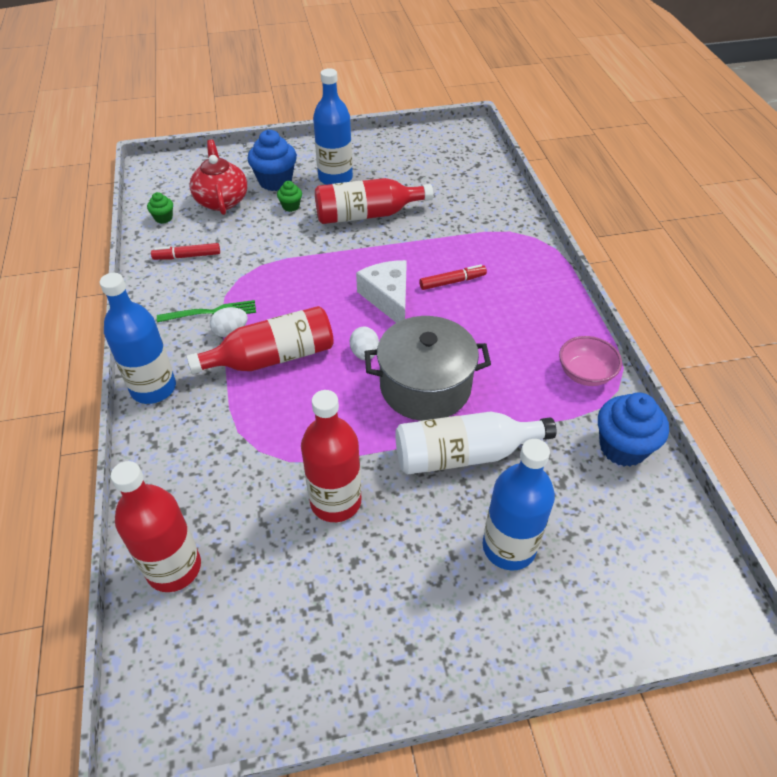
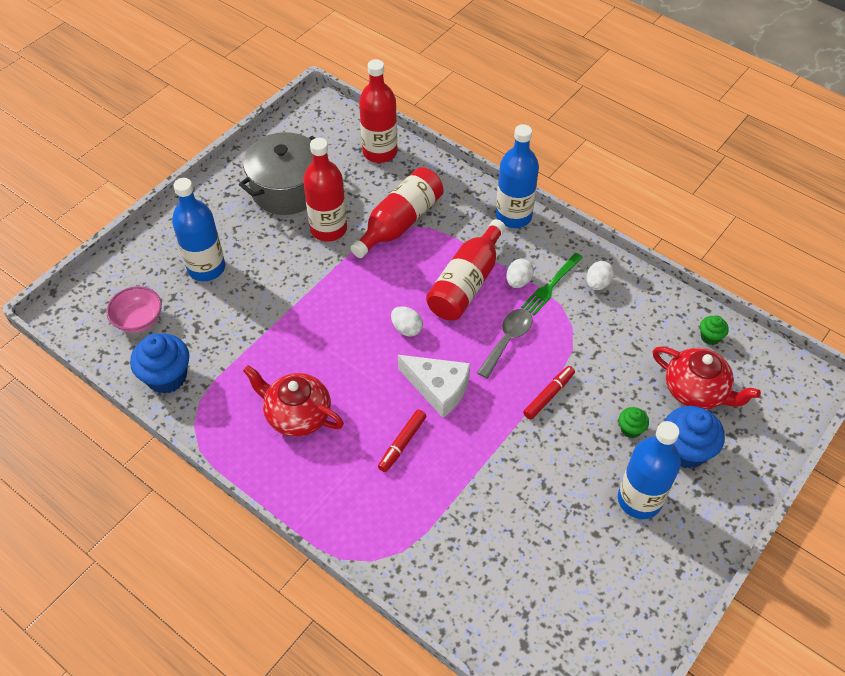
camera: 140 degrees right, 5 degrees up
red marker [151,243,220,260] -> red marker moved to [523,366,575,420]
red bottle [315,178,433,224] -> red bottle moved to [350,167,444,258]
grey pot [365,316,491,421] -> grey pot moved to [239,132,315,215]
white bottle [395,412,557,475] -> none
pink bowl [559,336,622,386] -> pink bowl moved to [106,286,162,333]
none -> red teapot [243,365,344,437]
none -> grey spoon [477,309,533,379]
none -> white egg [587,261,614,290]

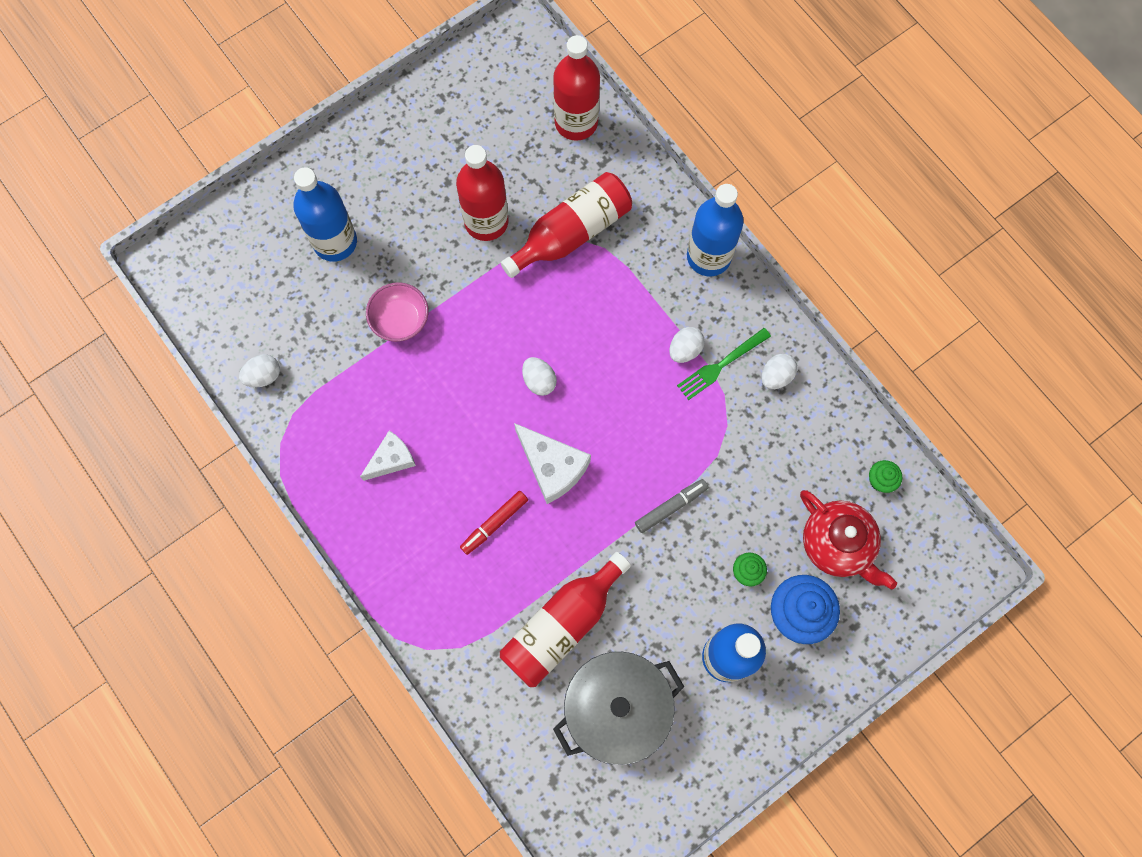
camera: 15 degrees right, 20 degrees up
pink bowl [106,286,162,333] -> pink bowl moved to [366,282,428,342]
blue cupcake [130,334,189,394] -> white egg [239,354,280,388]
grey pot [239,132,315,215] -> grey pot moved to [553,652,684,765]
red teapot [243,365,344,437] -> white cheese [360,431,416,481]
red bottle [426,219,506,320] -> red bottle moved to [500,552,631,687]
grey spoon [477,309,533,379] -> none
red marker [523,366,575,420] -> grey marker [635,479,709,533]

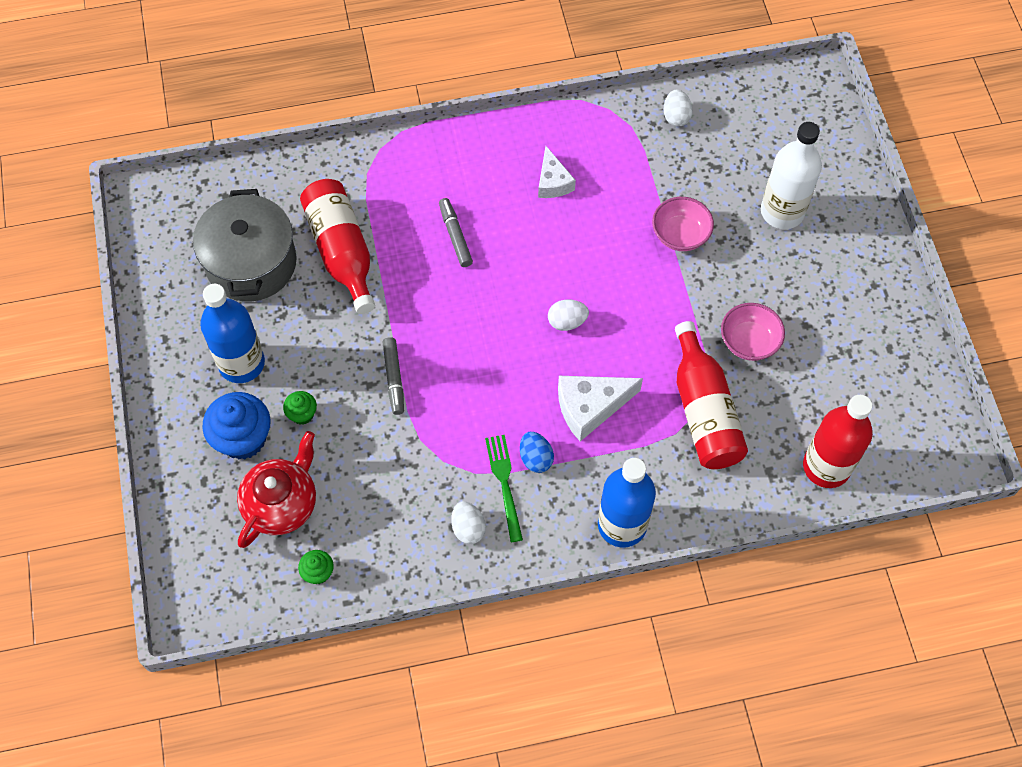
camera: 115 degrees right, 10 degrees down
blue bottle [293,167,357,262] -> white bottle [761,122,822,229]
red bottle [456,145,509,241] -> pink bowl [721,303,785,361]
red marker [460,491,528,555] -> grey marker [439,198,473,267]
white cheese [514,423,591,504] -> white cheese moved to [558,376,643,441]
white egg [669,327,705,363] -> blue egg [520,432,554,473]
red teapot [800,490,897,590] -> red teapot turned 135 degrees clockwise [237,431,316,548]

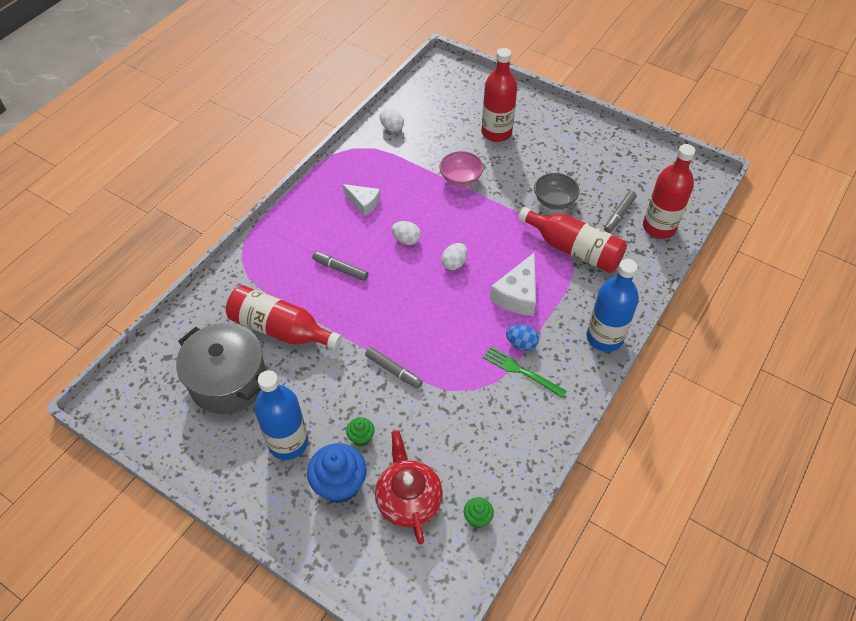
camera: 45 degrees left, 10 degrees down
white egg [451,501,486,544] -> white egg moved to [391,221,421,245]
pink bowl [721,303,785,361] -> grey bowl [534,173,579,210]
white bottle [761,122,822,229] -> red bottle [482,48,517,142]
none -> grey marker [604,191,637,233]

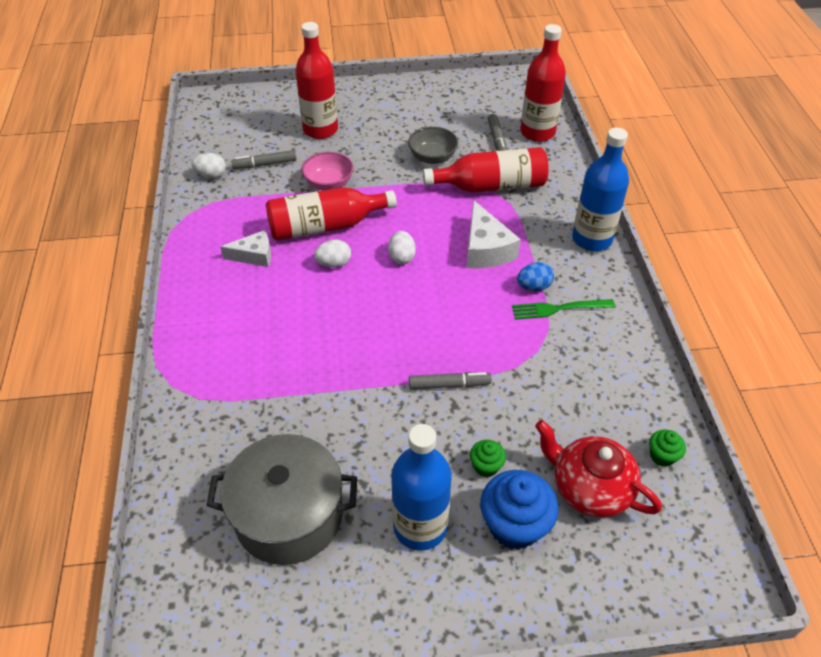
camera: 40 degrees left, 5 degrees down
red bottle [226,285,342,350] -> red bottle moved to [266,187,397,241]
grey marker [312,252,368,281] -> grey marker moved to [231,150,296,169]

